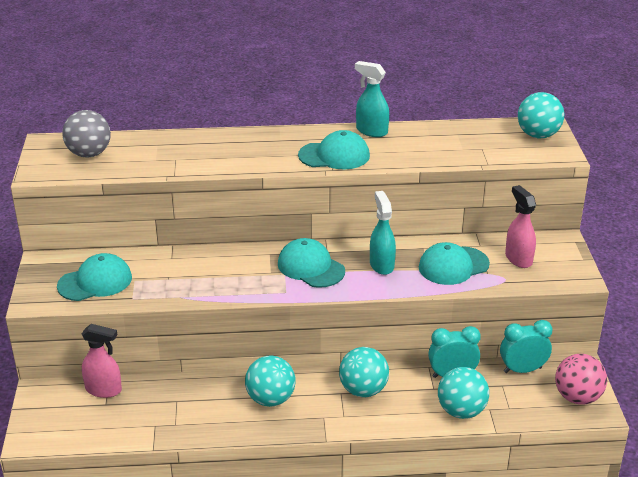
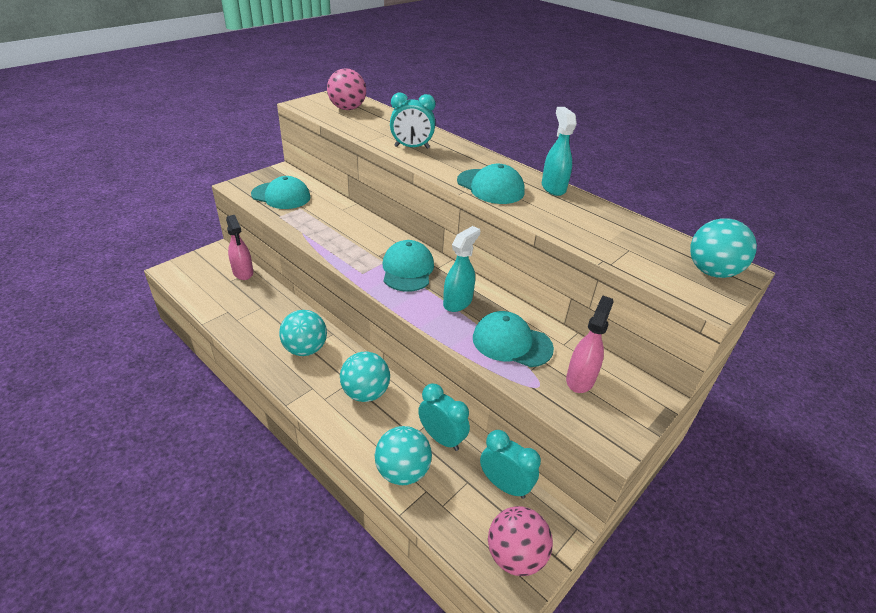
camera: 45 degrees right, 5 degrees up
grey ball [62,110,111,158] -> pink ball [327,68,366,110]
none -> turquoise clock [390,93,435,149]

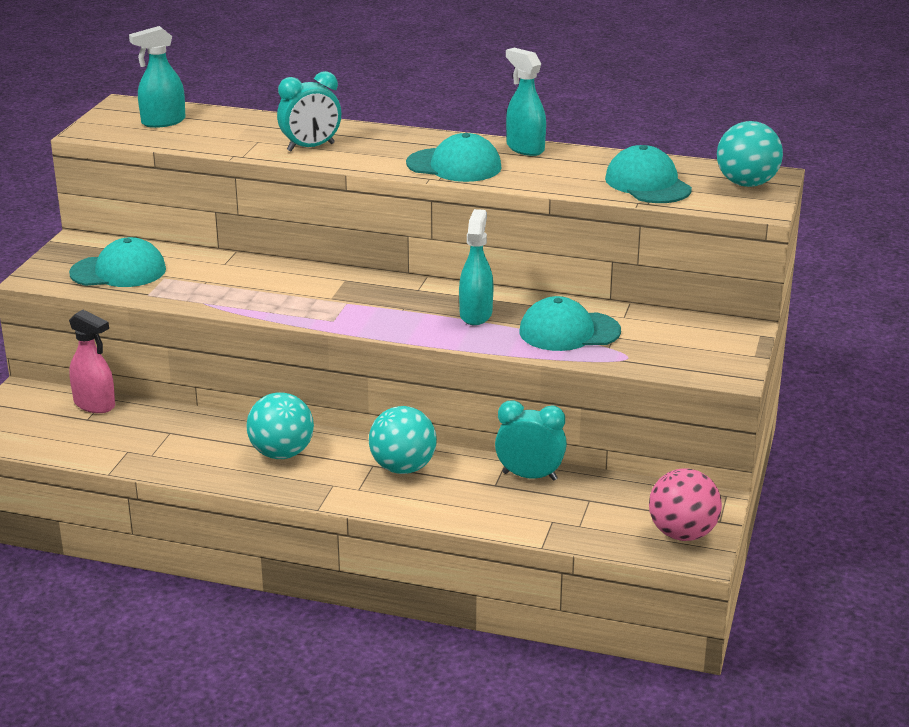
camera: 25 degrees left, 10 degrees down
pink ball [327,68,366,110] -> turquoise spray bottle [129,26,186,128]
turquoise ball [375,426,432,485] -> none
turquoise cap [383,240,434,292] -> turquoise cap moved to [605,145,692,203]
turquoise clock [480,430,541,499] -> none
pink spray bottle [566,295,614,393] -> none

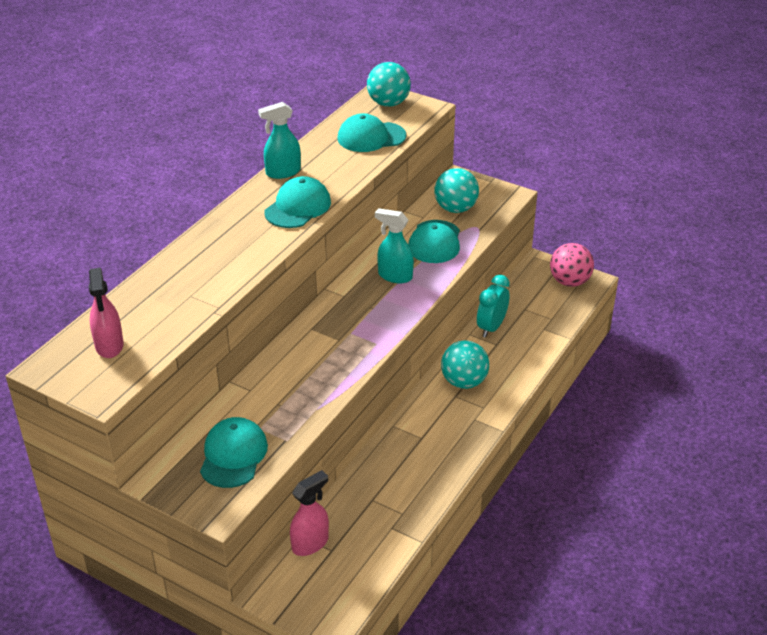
camera: 75 degrees left, 10 degrees up
turquoise spray bottle [129,26,186,128] -> pink spray bottle [88,268,124,358]
turquoise ball [246,392,314,459] -> turquoise ball moved to [434,168,479,213]
turquoise clock [277,71,341,151] -> none

